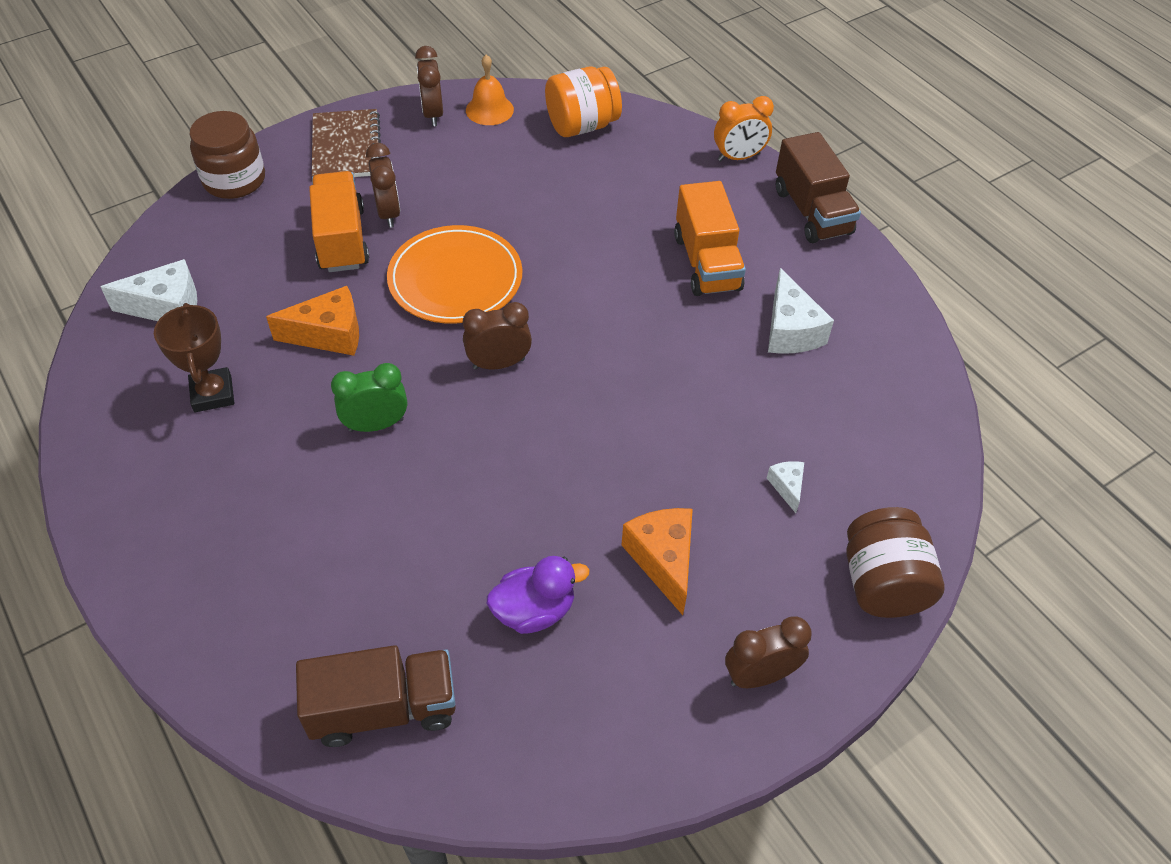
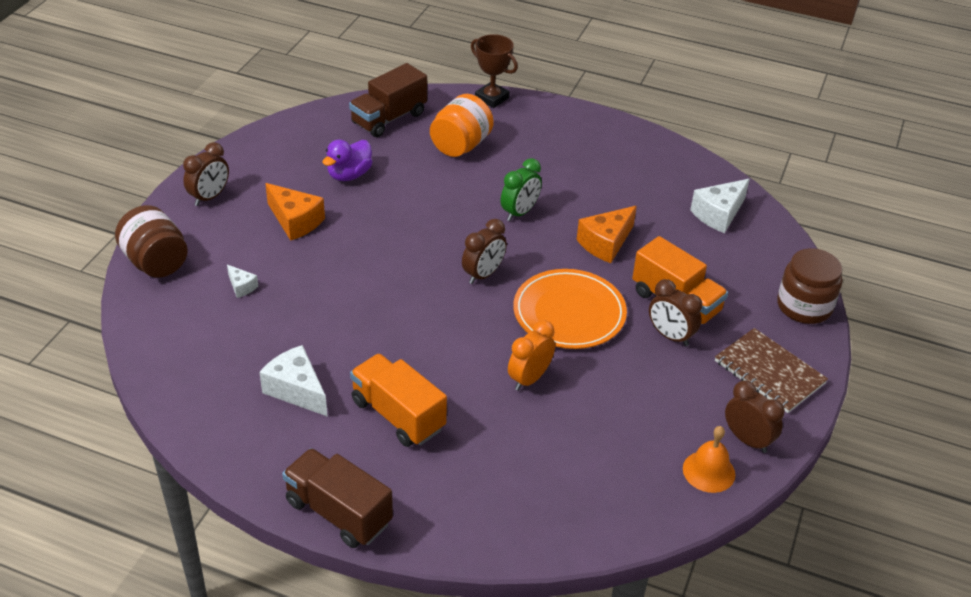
camera: 145 degrees right, 10 degrees down
brown trophy [154,303,234,412] -> brown trophy moved to [471,34,518,108]
orange jar [545,66,622,137] -> orange jar moved to [430,94,494,157]
orange clock [714,96,774,161] -> orange clock moved to [508,320,555,391]

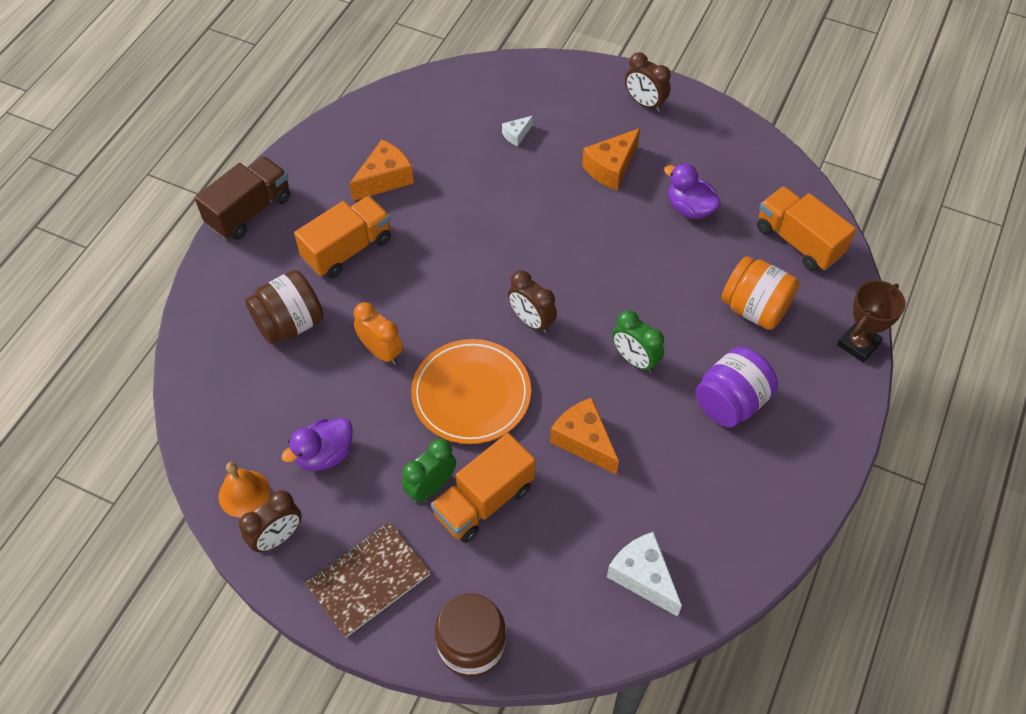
camera: 95 degrees right, 15 degrees up
brown jar [115,205,188,278] -> brown jar moved to [245,270,324,344]
white cheese [259,345,328,417] -> orange cheese [349,140,414,201]
brown truck [349,63,427,137] -> orange truck [757,186,856,271]
brown clock [649,279,702,346] -> green clock [402,439,456,503]
none -> purple duck [281,418,353,471]
none -> purple jar [695,347,778,428]

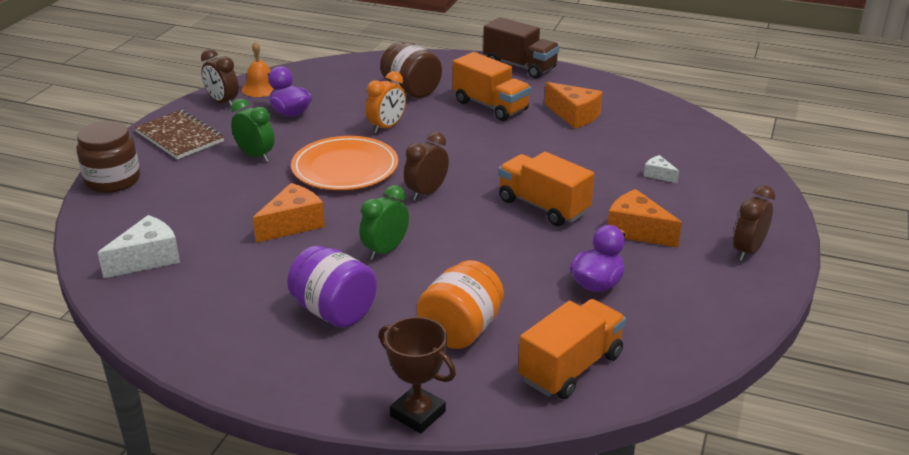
camera: 85 degrees right, 25 degrees down
orange truck [431,433,536,543] -> orange truck moved to [498,152,594,226]

